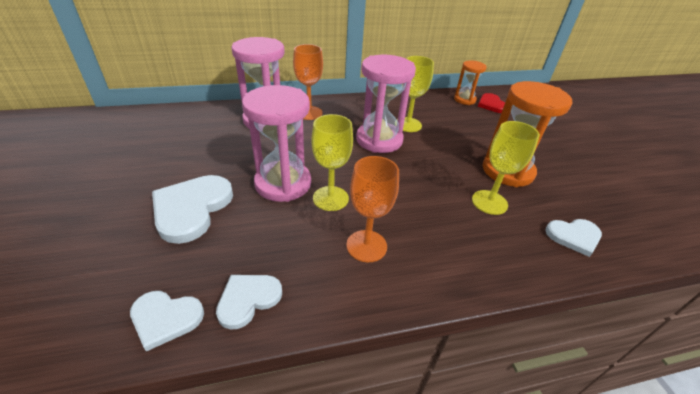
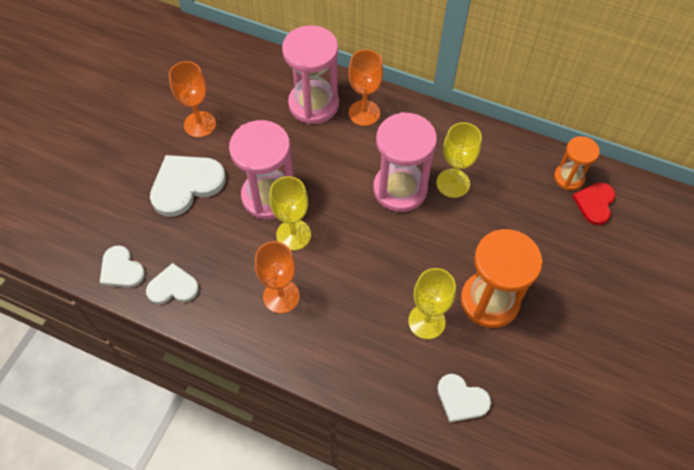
camera: 40 degrees right, 20 degrees up
none -> orange goblet [169,61,216,138]

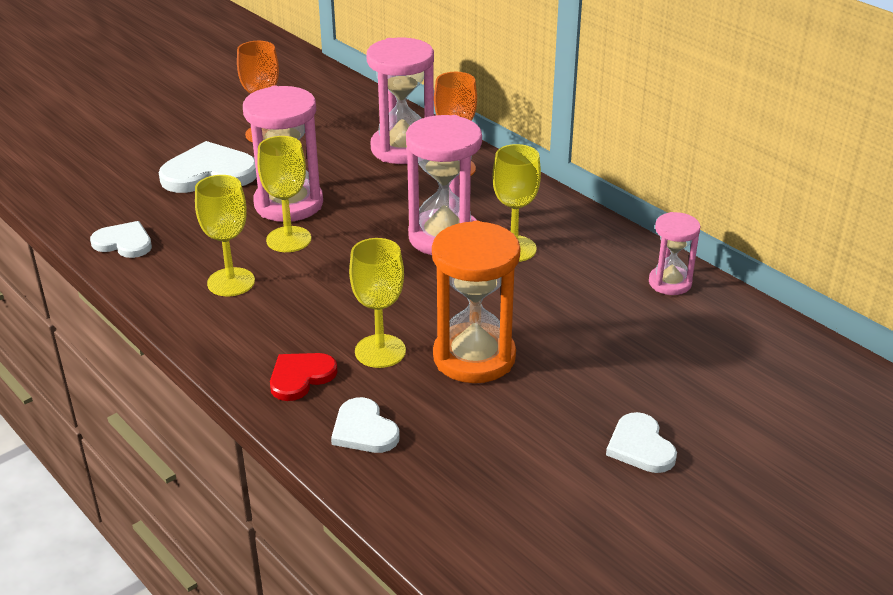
camera: 25 degrees right, 25 degrees down
white heart [100,245,145,288] -> white heart moved to [606,412,677,473]
orange goblet [255,241,300,314] -> yellow goblet [195,175,255,297]
orange hourglass [554,136,600,190] -> pink hourglass [649,212,701,295]
red heart [572,182,615,225] -> red heart moved to [270,353,338,401]

